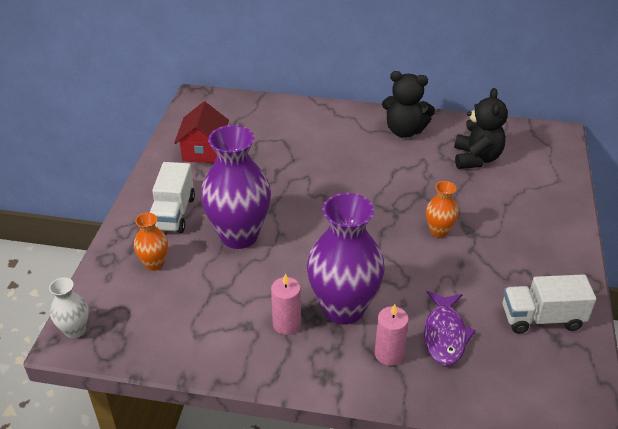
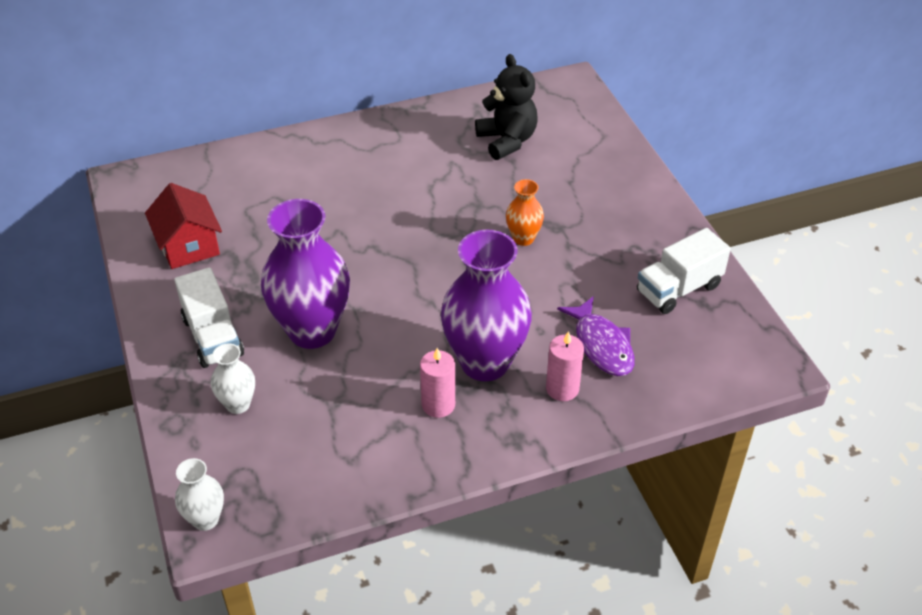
camera: 30 degrees left, 5 degrees up
orange vase [134,213,168,271] -> white vase [211,343,255,414]
black teddy bear [382,71,435,138] -> none

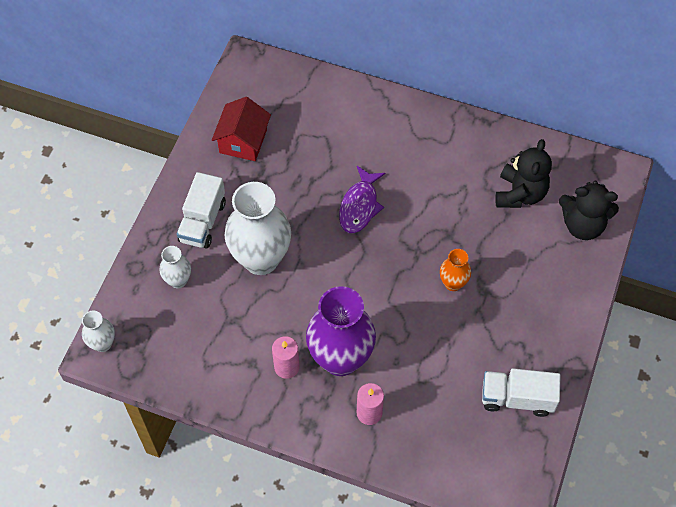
camera: 40 degrees right, 15 degrees up
purple vase [261,199,350,349] -> white vase [224,182,291,275]
purple fish [557,296,635,376] -> purple fish moved to [339,166,386,233]
none -> black teddy bear [559,181,619,240]

